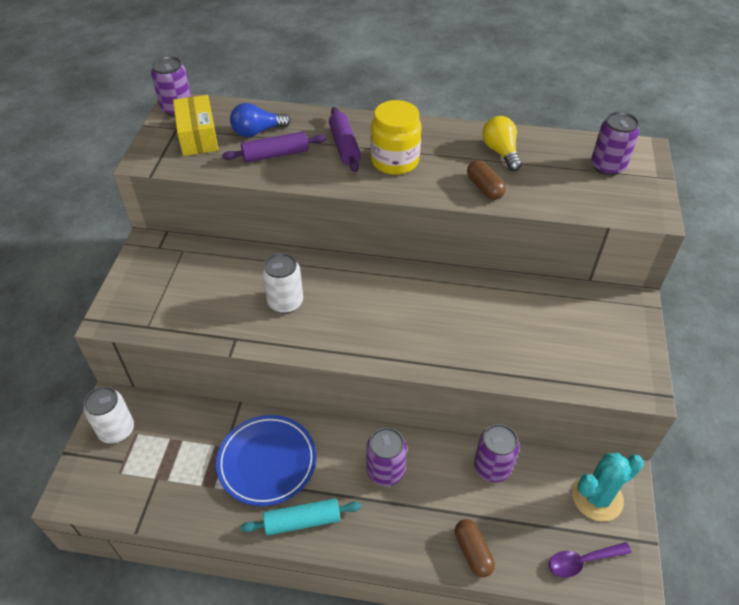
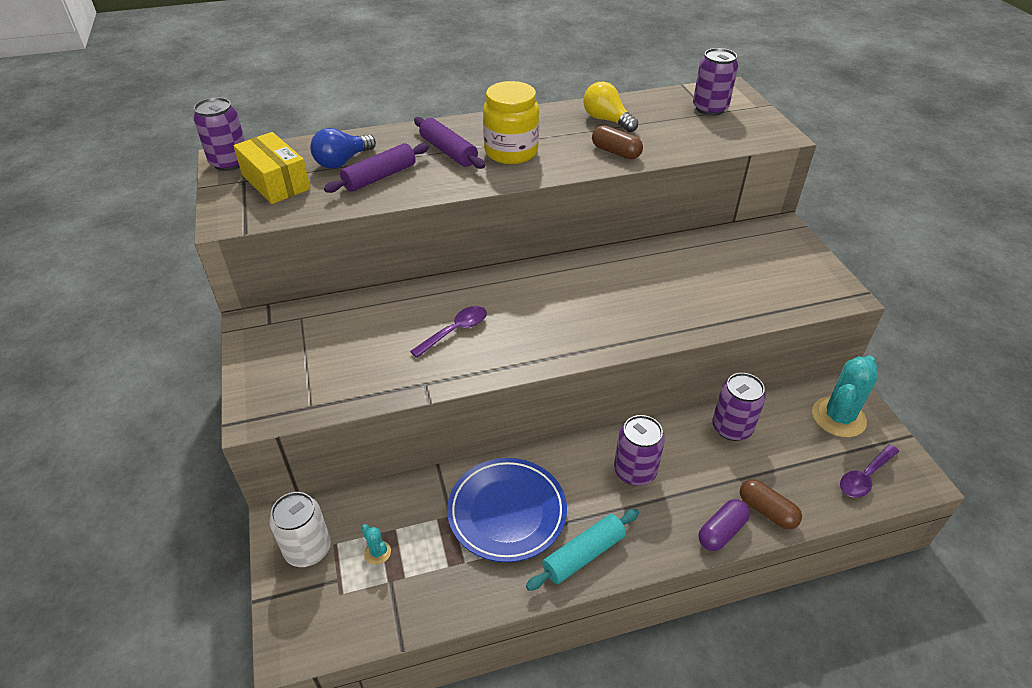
camera: 25 degrees left, 5 degrees down
white can [262,253,303,314] -> purple spoon [410,306,487,358]
none -> turquoise cactus [361,524,391,565]
none -> purple capsule [698,499,750,551]

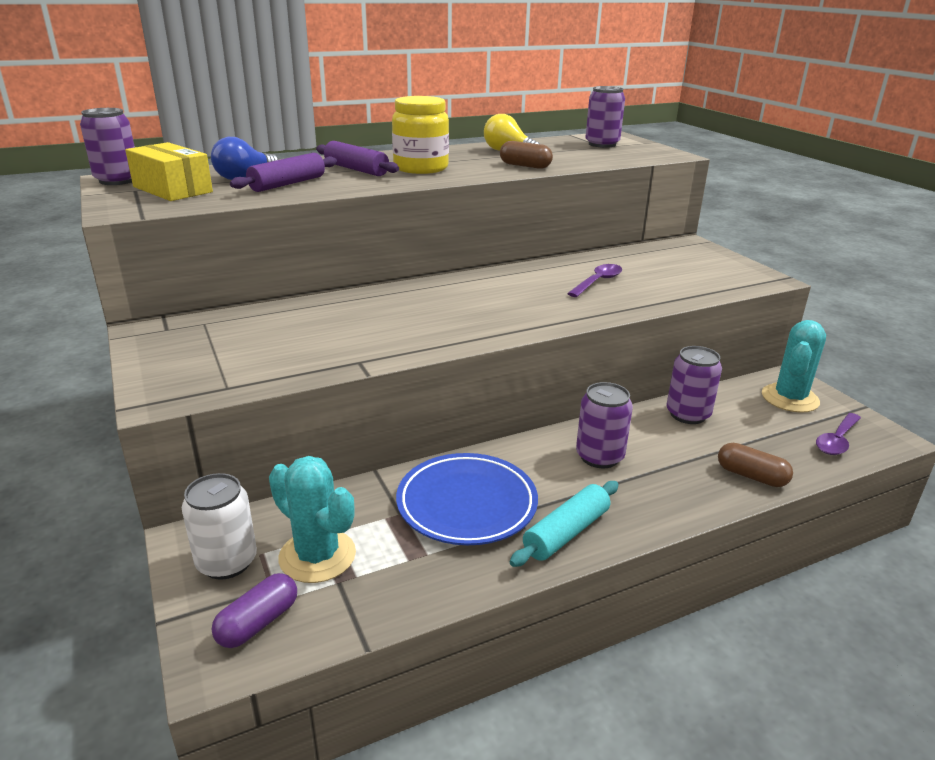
camera: 10 degrees left, 15 degrees down
turquoise cactus [361,524,391,565] -> turquoise cactus [269,456,356,583], size x2.29
purple spoon [410,306,487,358] -> purple spoon moved to [567,264,622,297]
purple capsule [698,499,750,551] -> purple capsule moved to [212,573,297,648]

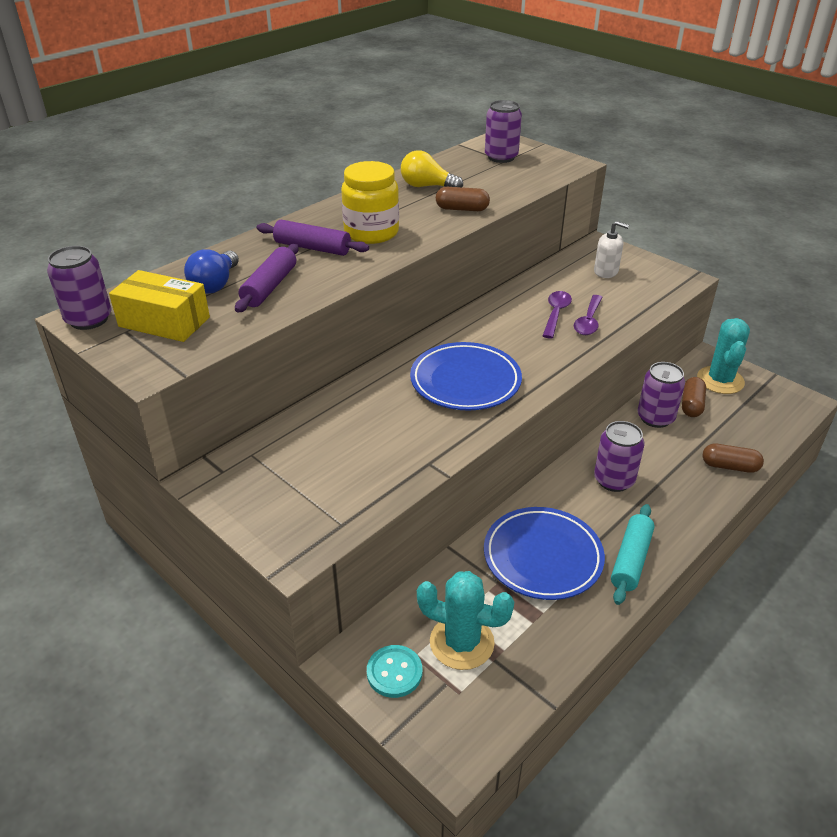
camera: 20 degrees left, 10 degrees up
white can [182,473,257,580] -> turquoise button [367,645,423,698]
purple capsule [212,573,297,648] -> none
purple spoon [816,413,861,455] -> purple spoon moved to [574,295,603,335]
none -> blue plate [410,342,522,411]
none -> white soap dispenser [594,221,629,278]
none -> brown capsule [682,377,706,417]

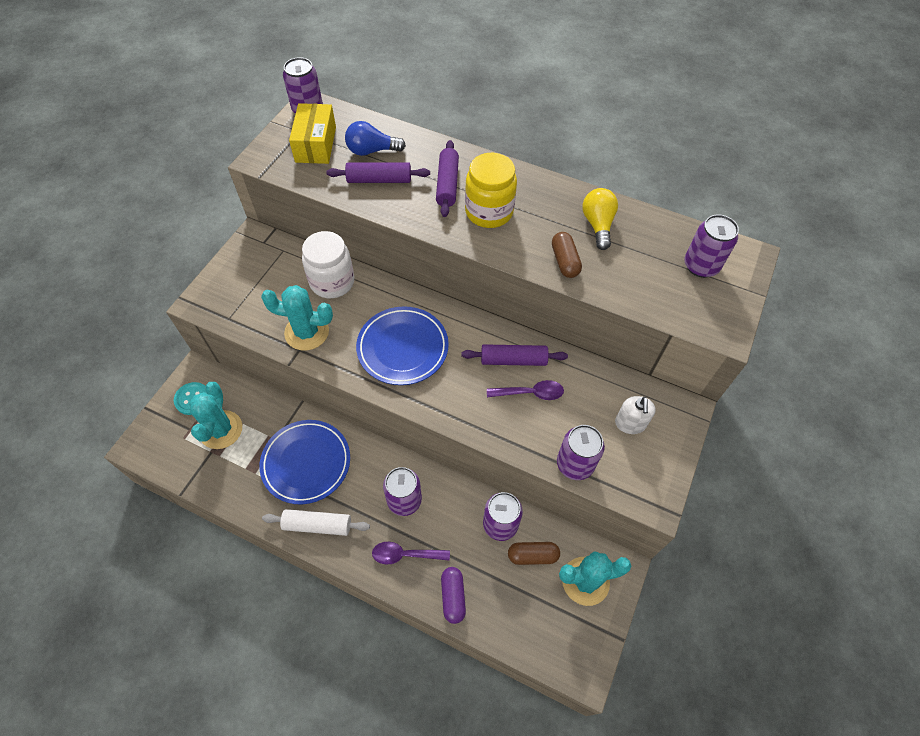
camera: 70 degrees right, 20 degrees up
purple spoon [574,295,603,335] -> purple spoon moved to [372,542,450,564]
turquoise rolling pin [611,504,655,605] -> white rolling pin [262,509,370,536]
brown capsule [702,444,764,473] -> purple capsule [441,567,466,624]
none -> turquoise cactus [261,285,333,351]
none -> white jar [302,231,354,298]
none -> purple rolling pin [461,344,568,366]
none -> purple can [557,425,605,480]

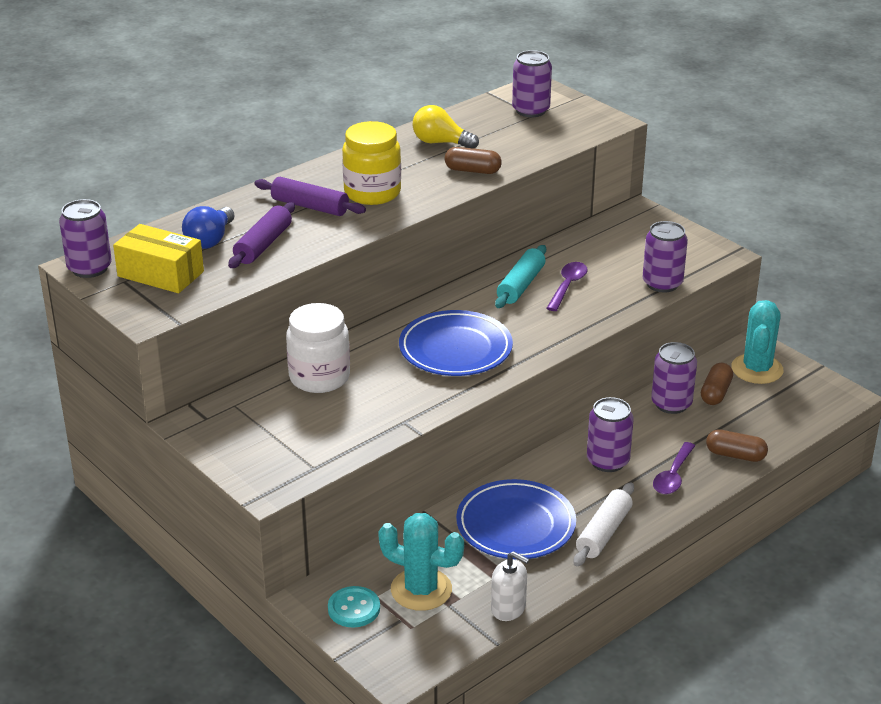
camera: 65 degrees left, 25 degrees down
turquoise cactus [261,285,333,351] -> none
purple capsule [441,567,466,624] -> brown capsule [706,429,768,462]
purple rolling pin [461,344,568,366] -> turquoise rolling pin [495,245,546,308]
white soap dispenser [615,396,656,434] -> white soap dispenser moved to [491,551,529,621]

